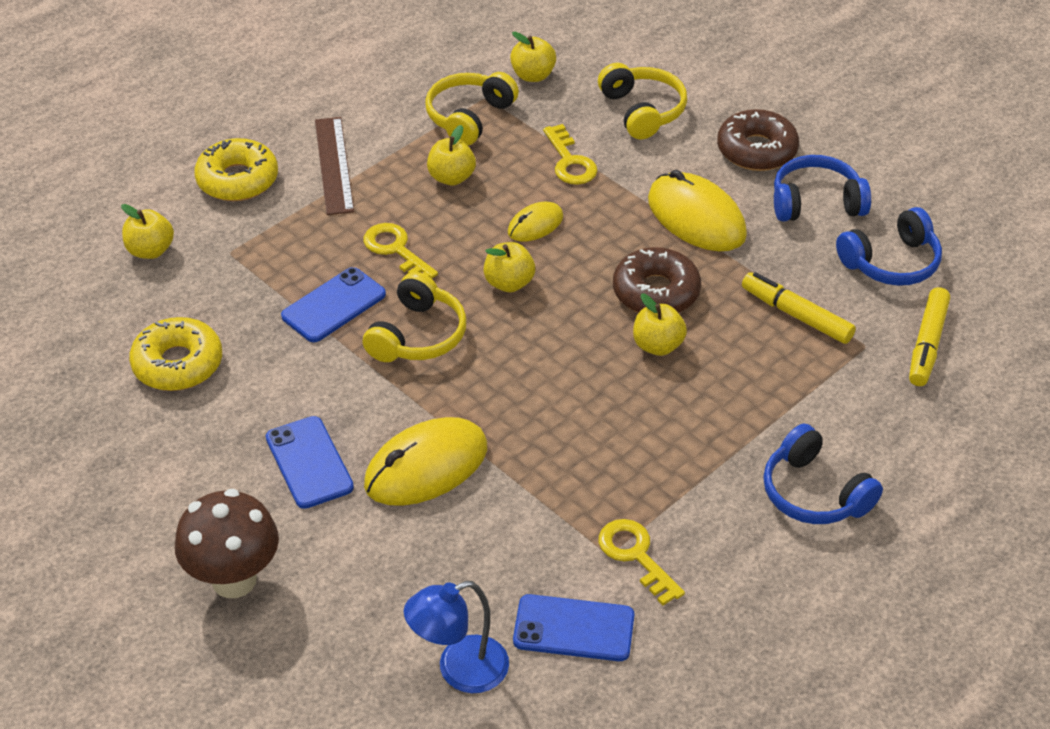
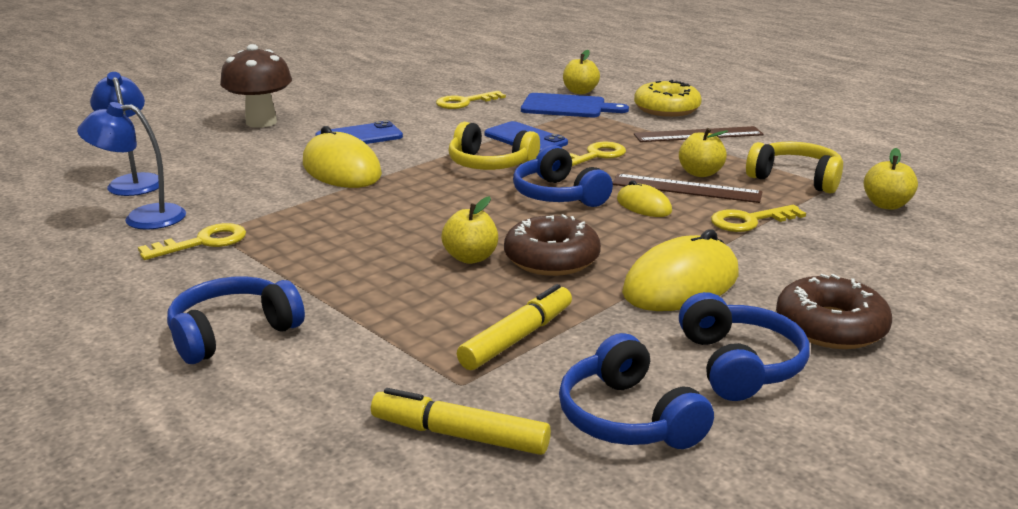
camera: 90 degrees right, 20 degrees down
yellow donut [129,317,222,391] -> yellow key [436,91,506,109]
yellow apple [483,242,535,292] -> blue headphones [513,145,613,207]
blue phone [513,594,634,661] -> blue lamp [77,102,186,230]
yellow headphones [598,63,687,140] -> none
none -> blue cutting board [521,93,629,117]
none -> brown ruler [613,174,763,203]

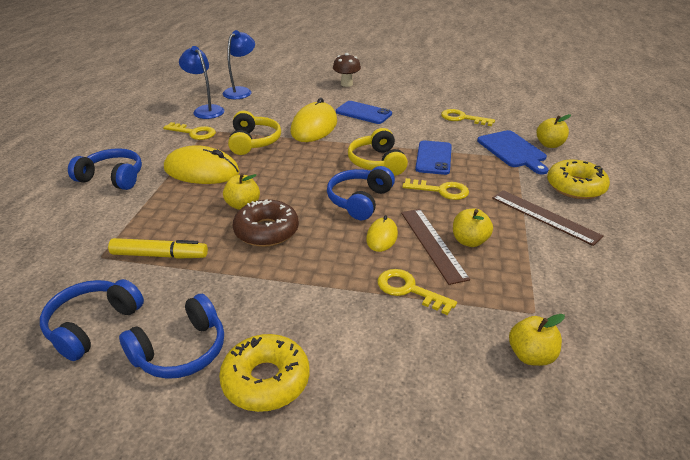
camera: 55 degrees right, 10 degrees up
brown mushroom [220,44,292,128] -> brown mushroom [333,53,361,87], size x0.66
yellow marker [371,388,551,455] -> none
yellow mouse [622,229,739,311] -> yellow mouse moved to [164,145,240,184]
yellow headphones [746,142,843,194] -> yellow headphones moved to [228,111,281,155]
brown donut [776,274,892,349] -> yellow donut [219,334,309,412]

